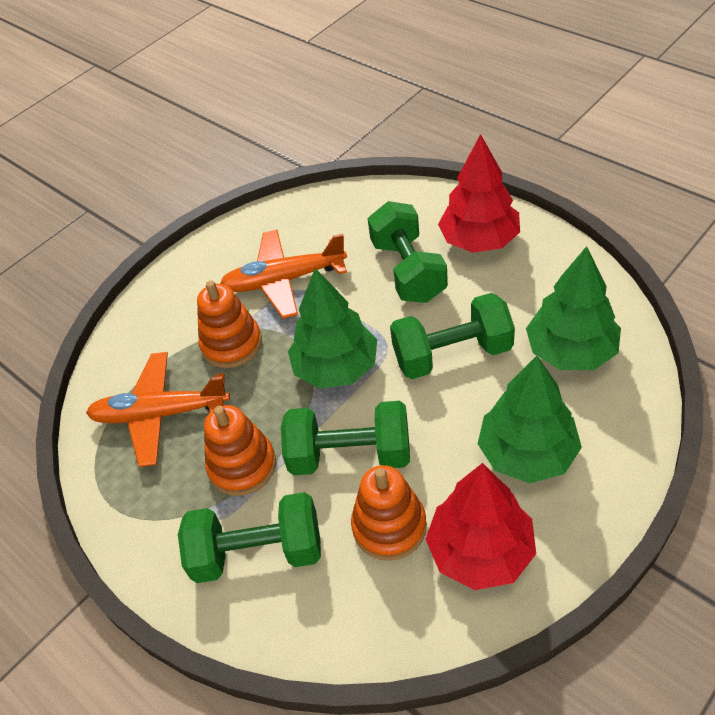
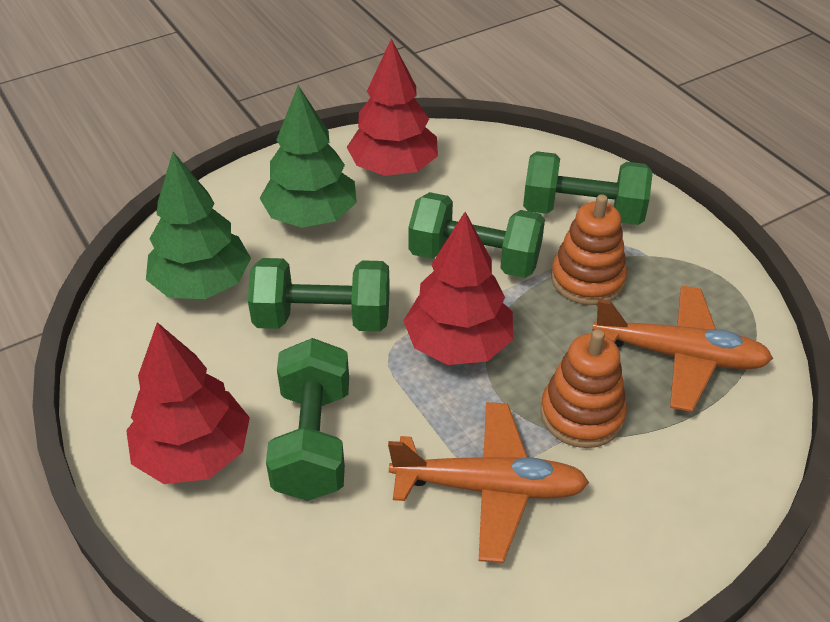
camera: 170 degrees left, 5 degrees down
green tree [288,268,377,389] -> red tree [404,212,513,365]
orange stacking toy [351,465,427,561] -> none

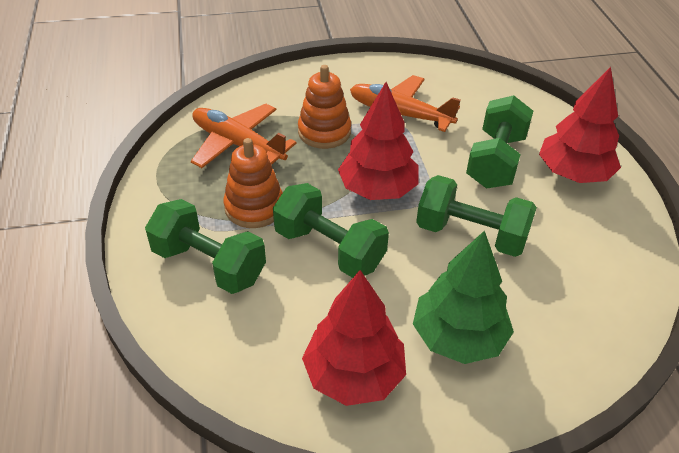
camera: 160 degrees left, 0 degrees up
green tree [146,152,251,299] -> none

